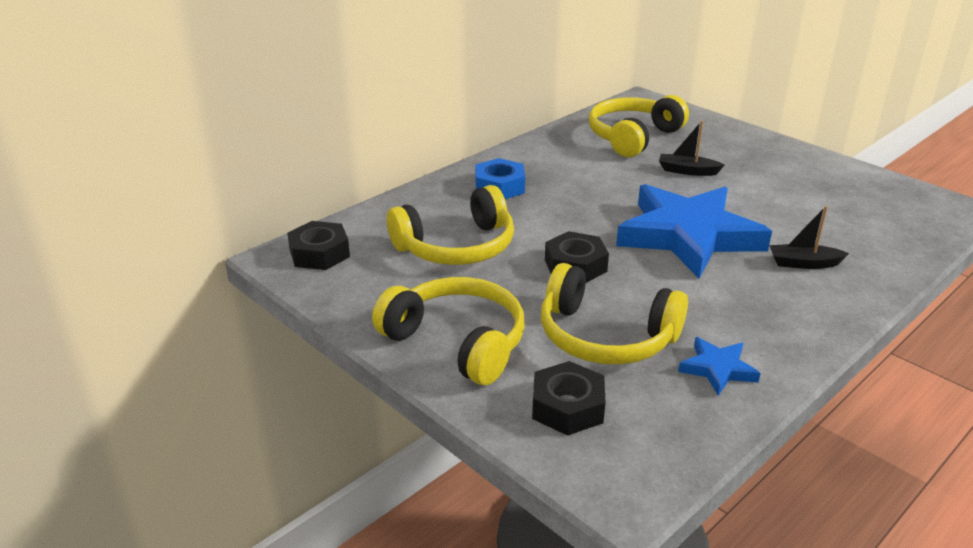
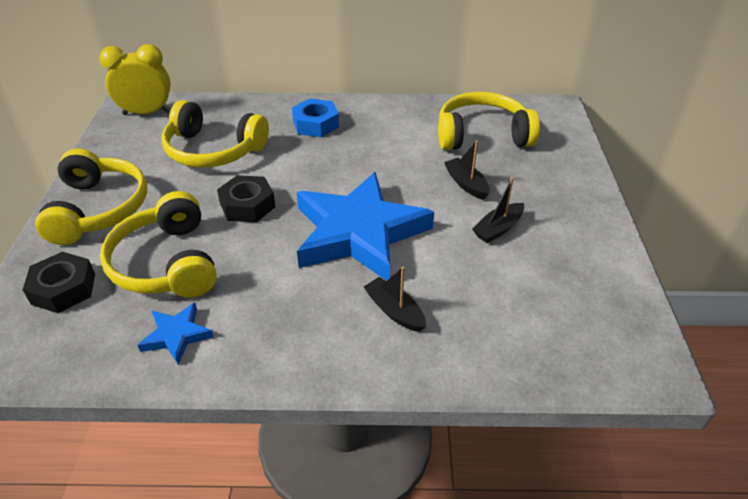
camera: 45 degrees right, 10 degrees up
black nut [287,221,350,270] -> yellow clock [99,44,171,115]
none -> black boat [472,177,524,243]

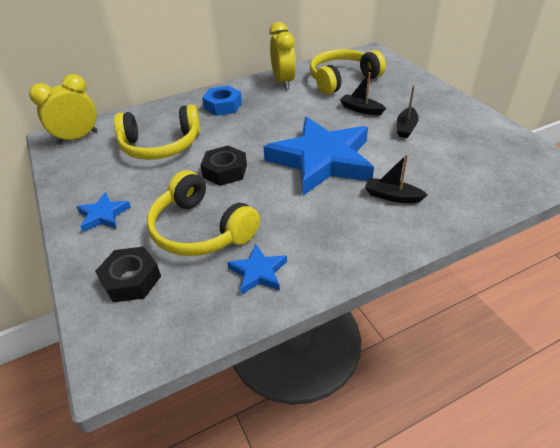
camera: 25 degrees left, 0 degrees up
yellow headphones [35,148,147,245] -> blue star [77,192,131,232]
none -> yellow clock [269,22,296,89]

